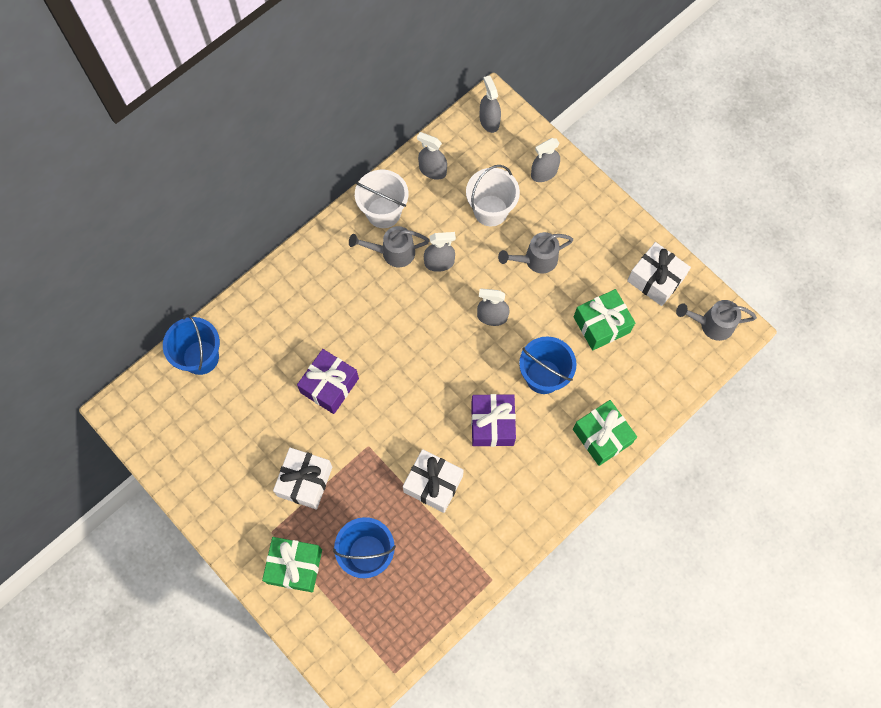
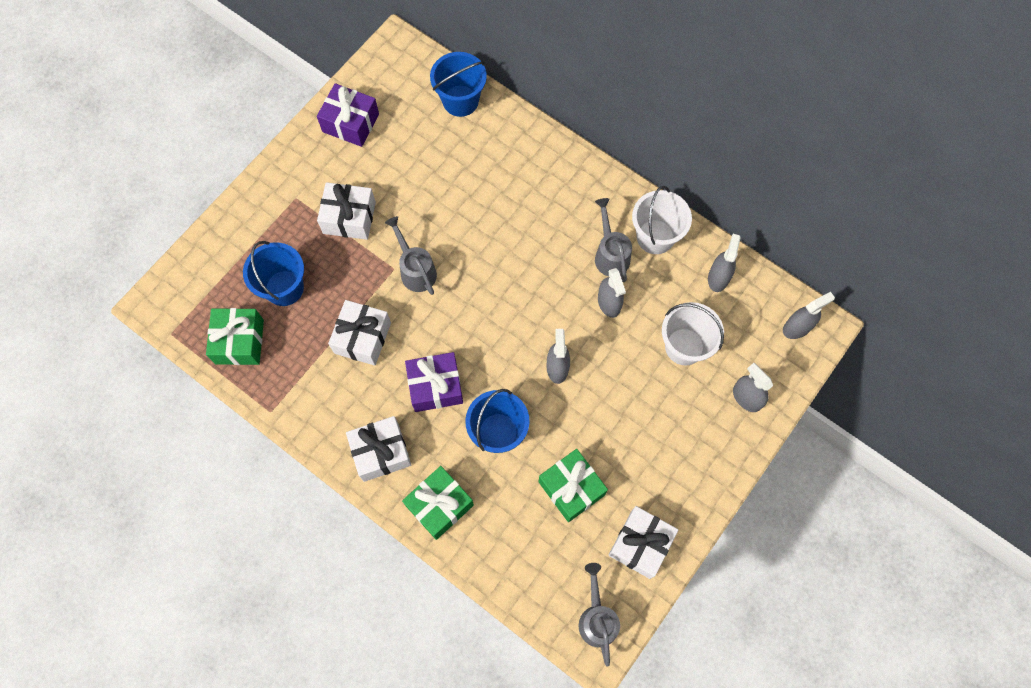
camera: 80 degrees right, 0 degrees up
green gift [262,537,322,592] -> green gift moved to [206,308,264,365]
purple gift [297,349,359,414] -> purple gift moved to [317,83,379,147]
grey watering can [498,232,573,273] -> grey watering can moved to [385,216,437,295]
none -> white gift [346,416,411,482]

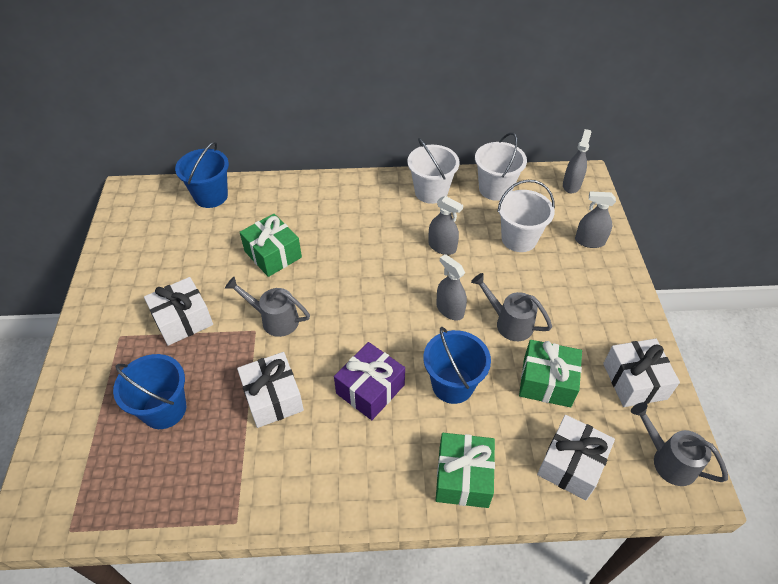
camera: 40 degrees left, 20 degrees down
green gift [206,308,264,365] -> green gift moved to [240,214,302,277]
purple gift [317,83,379,147] -> none
white gift [346,416,411,482] -> white gift moved to [537,415,615,501]
grey watering can [595,198,632,282] -> grey watering can moved to [471,273,552,341]
grey spray bottle [708,234,741,292] -> white bucket [475,132,527,201]

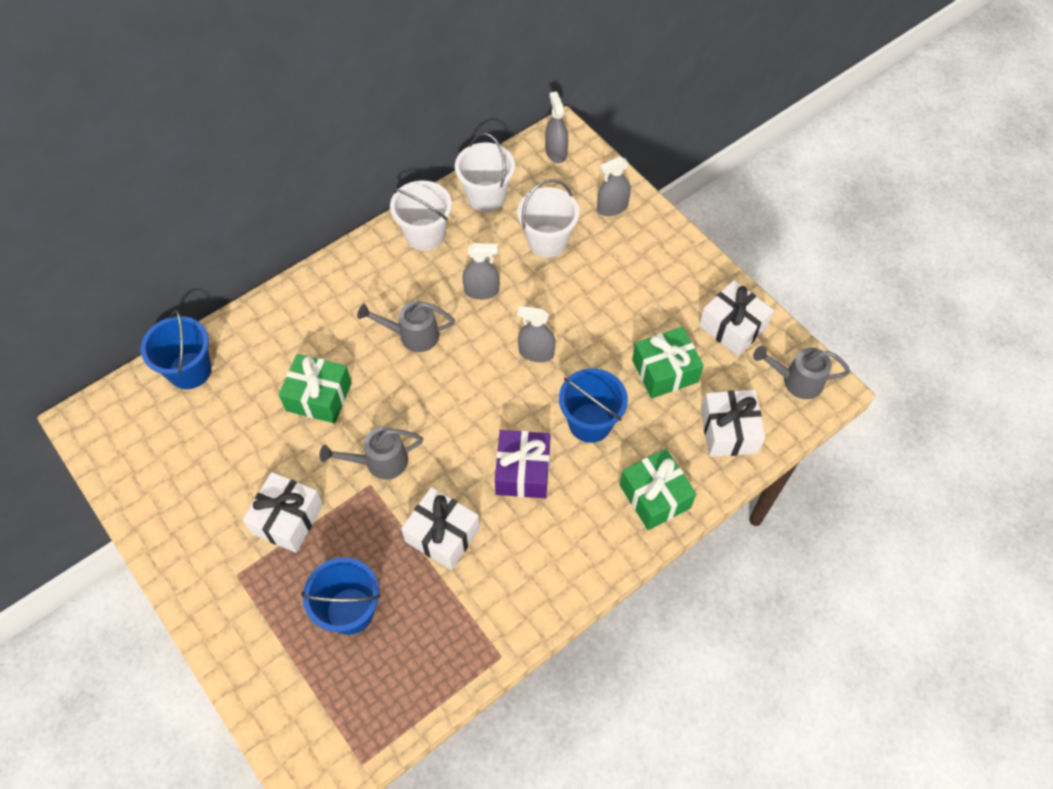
camera: 35 degrees left, 10 degrees up
grey watering can [471,273,552,341] -> grey watering can moved to [357,301,455,352]

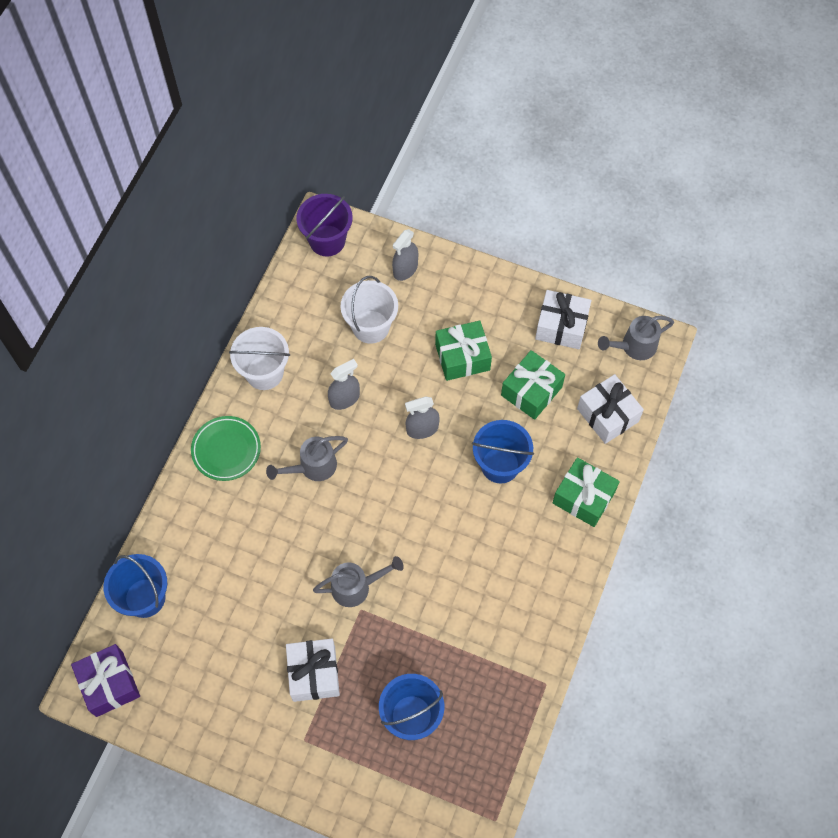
camera: 30 degrees left, 5 degrees up
green gift [279,354,352,423] -> green gift moved to [435,321,492,381]
grey watering can [320,427,423,480] -> grey watering can turned 150 degrees counterclockwise [313,556,404,607]
white gift [401,487,480,570] -> none
white bucket [455,133,515,212] -> none
purple gift [495,430,551,498] -> purple gift moved to [71,644,140,717]
grey spray bottle [545,92,568,163] -> purple bucket [296,194,353,256]
none -> green plate [191,416,261,481]

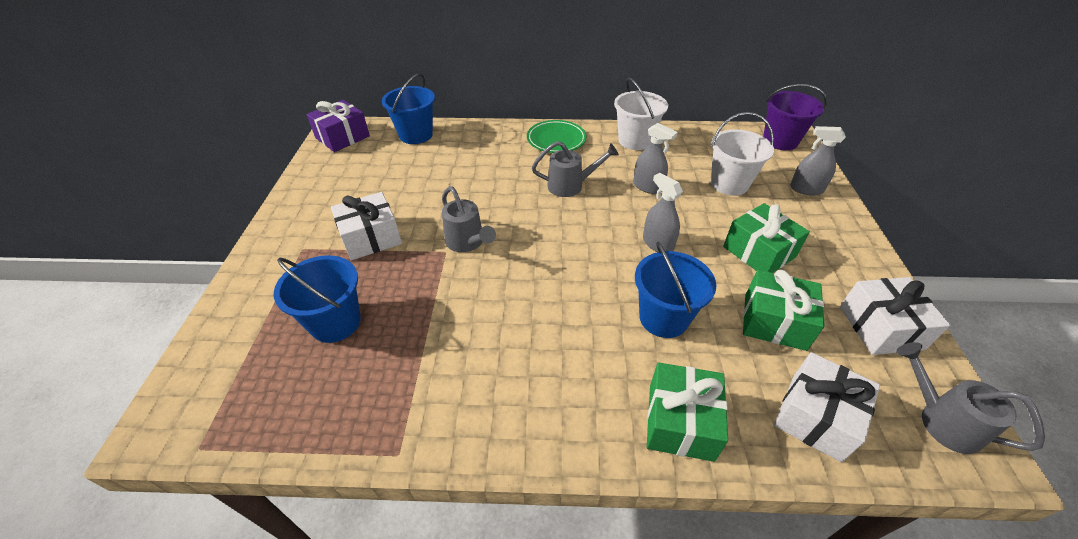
camera: 70 degrees right, 20 degrees down
grey watering can [266,436,348,481] -> grey watering can turned 135 degrees clockwise [532,141,619,197]

